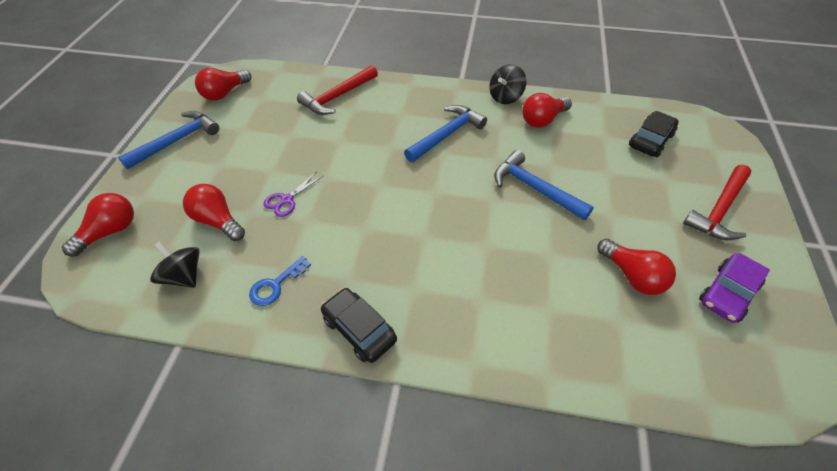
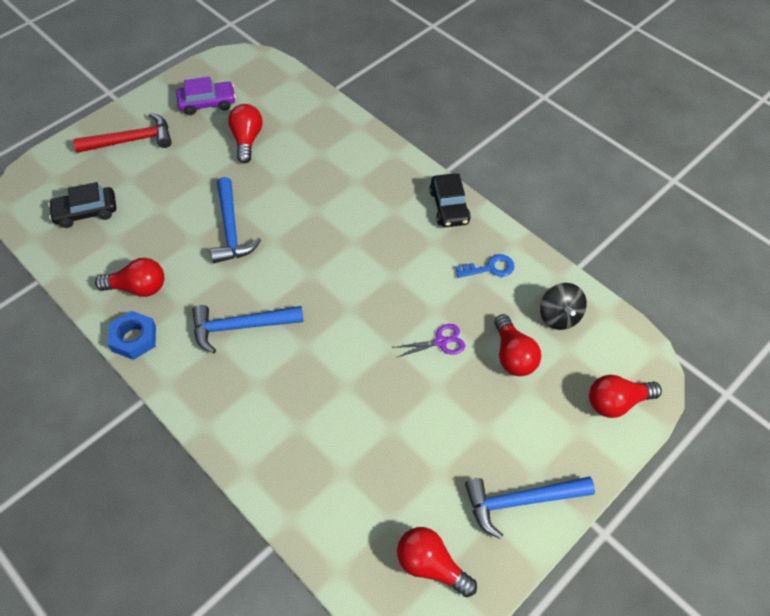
camera: 145 degrees left, 5 degrees up
red light bulb [195,68,251,101] -> red light bulb turned 135 degrees counterclockwise [397,527,477,597]
red hammer [297,65,378,115] -> none
black spinning top [489,64,526,104] -> blue nut [108,311,156,360]

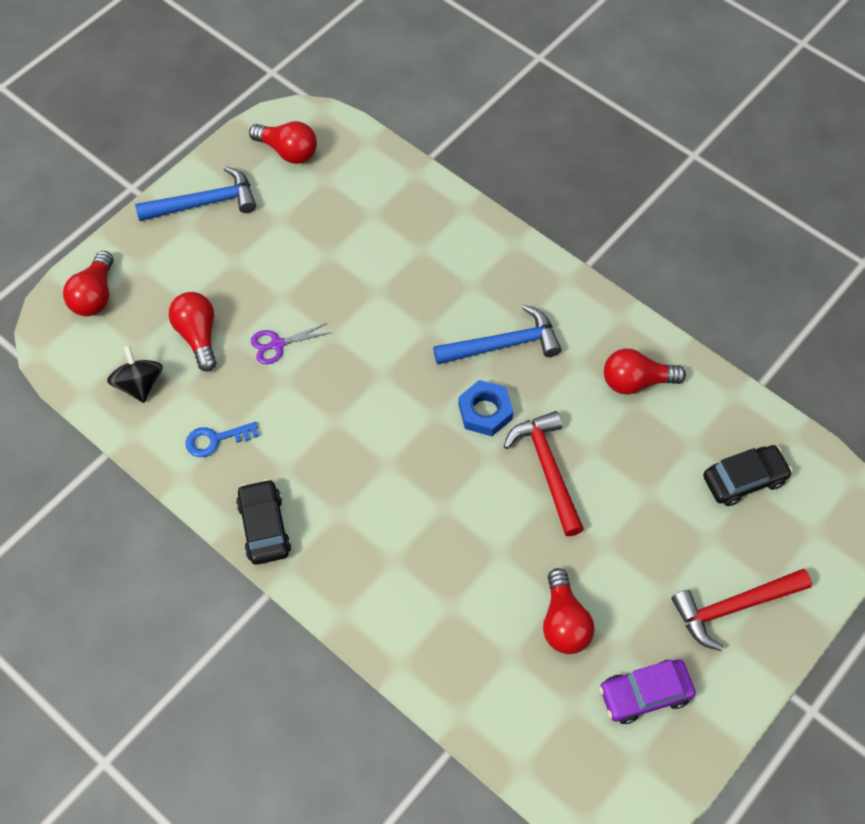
camera: 175 degrees right, 5 degrees up
blue nut [108,311,156,360] -> blue nut moved to [458,380,513,436]
blue hammer [211,177,261,263] -> red hammer [504,411,584,536]
red light bulb [589,375,662,418] -> red light bulb turned 120 degrees clockwise [63,251,113,316]

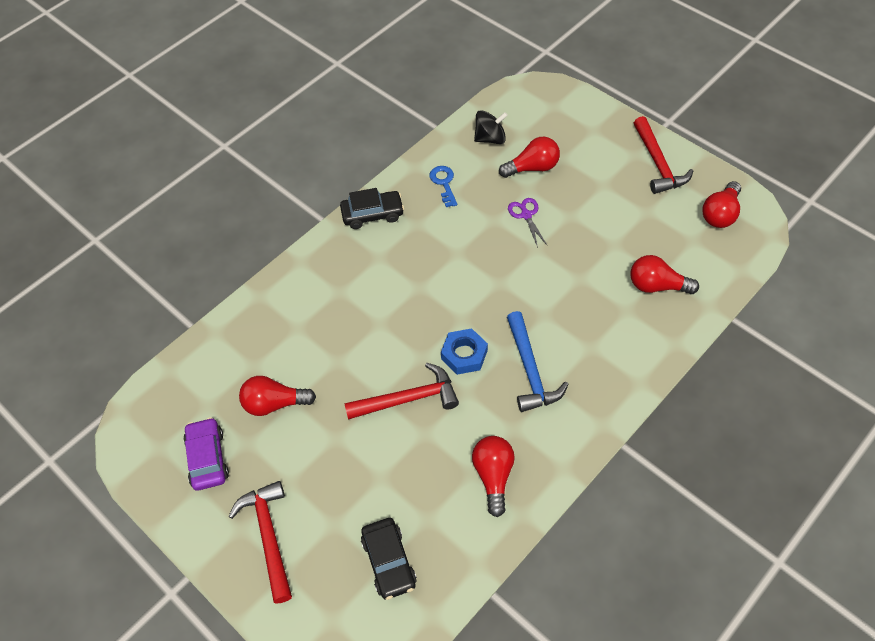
camera: 95 degrees right, 5 degrees down
red light bulb [63,251,113,316] -> red light bulb moved to [631,255,699,294]
blue hammer [135,166,256,221] -> red hammer [634,116,693,194]

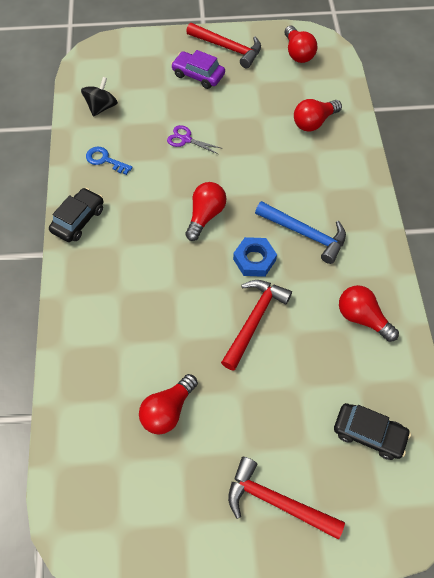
camera: 50 degrees left, 5 degrees up
purple car [183,417,229,491] -> purple car moved to [171,50,225,89]
red light bulb [499,137,560,178] -> red light bulb moved to [185,182,226,241]

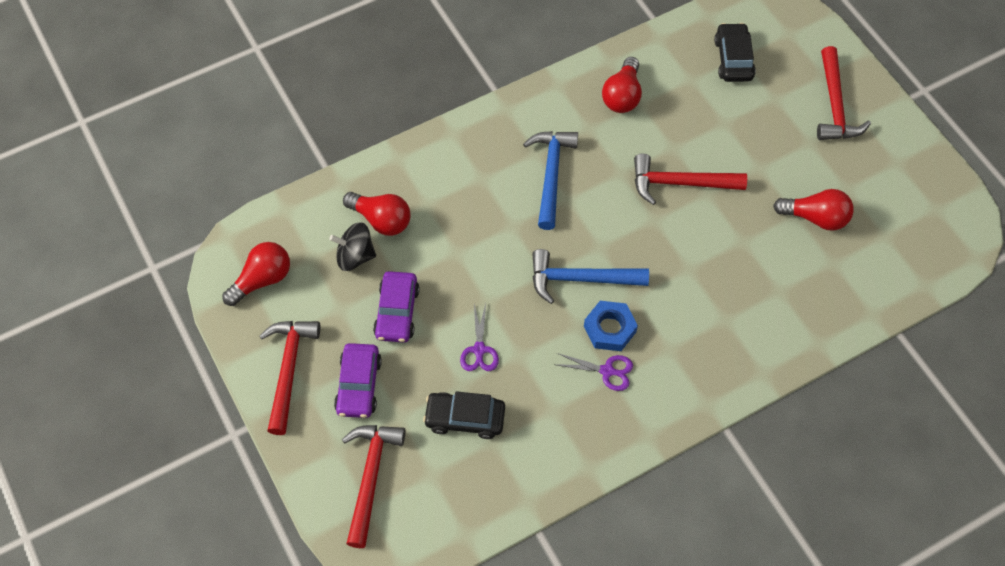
camera: 115 degrees left, 0 degrees up
black car [49,188,104,242] -> black car moved to [423,391,505,439]
black spinning top [81,77,118,117] -> black spinning top moved to [329,222,376,271]
blue key [86,147,133,175] -> none
red light bulb [185,182,226,241] -> blue hammer [532,249,649,304]
blue nut [233,237,277,277] -> blue nut moved to [584,301,638,351]
none -> red hammer [342,425,405,548]
none -> purple car [373,271,420,343]
none -> purple scissors [557,353,633,391]

